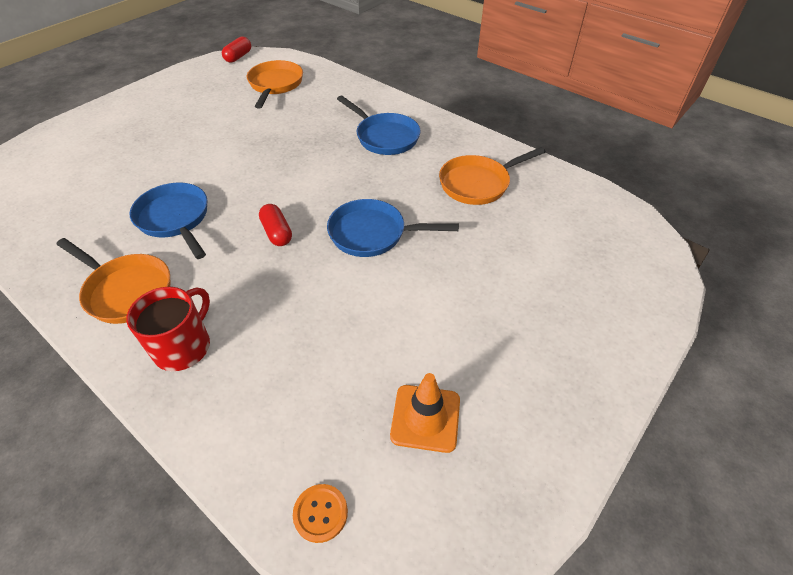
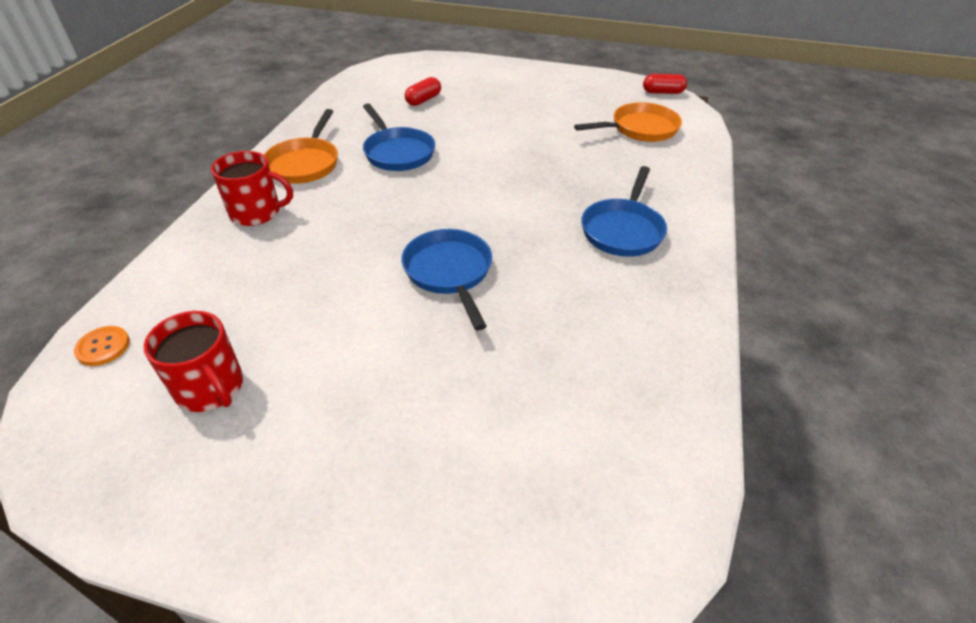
camera: 65 degrees right, 5 degrees down
blue pan [130,183,207,259] -> blue pan turned 120 degrees clockwise [363,104,435,171]
red capsule [259,204,292,246] -> red capsule moved to [405,77,441,106]
orange traffic cone [390,373,460,453] -> red mug [143,311,243,412]
orange pan [439,147,546,205] -> none

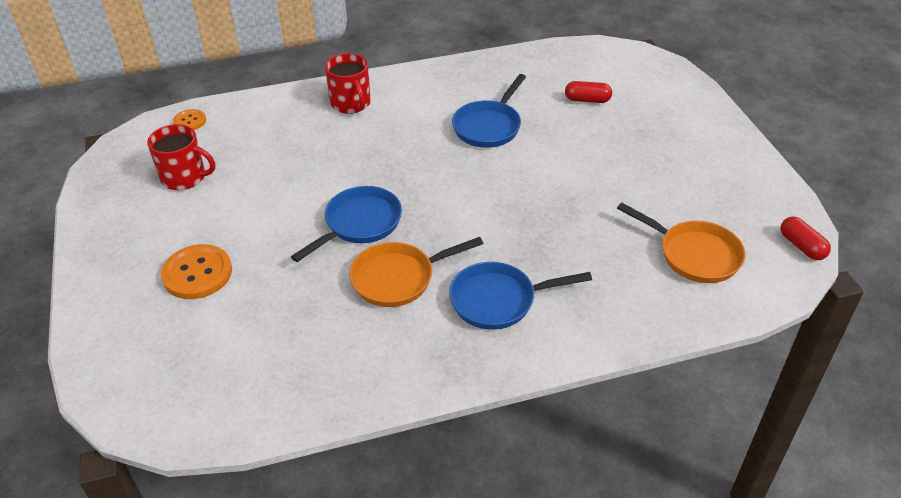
camera: 60 degrees right, 0 degrees up
red mug [143,311,243,412] -> red mug turned 90 degrees counterclockwise [147,124,215,190]
orange pan [264,109,338,184] -> orange pan moved to [349,237,484,307]
none -> orange button [161,244,232,299]

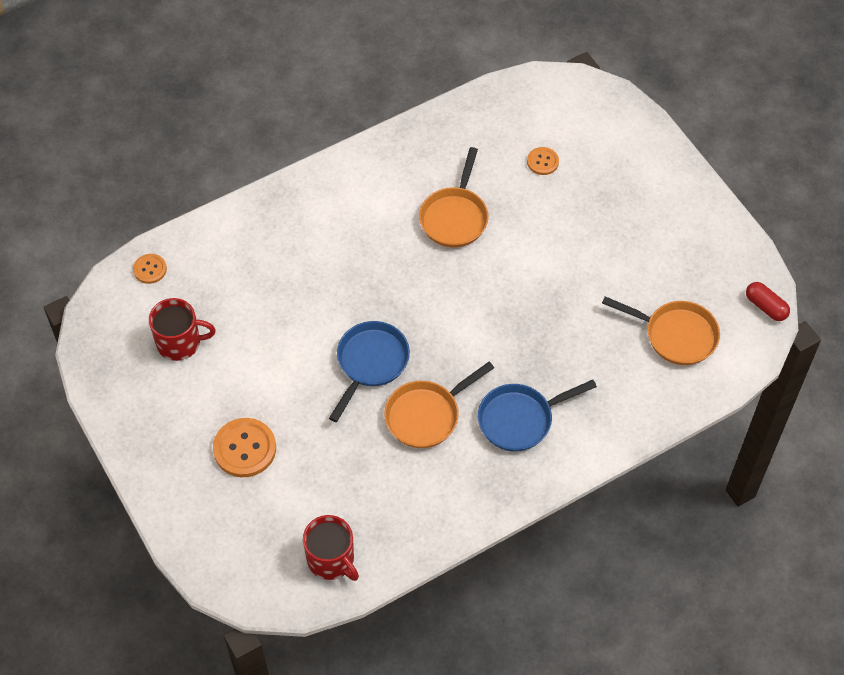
camera: 15 degrees left, 15 degrees up
red mug [325,53,371,114] -> red mug moved to [303,515,359,581]
blue pan [452,74,526,148] -> orange pan [419,147,489,248]
red capsule [565,81,612,103] -> orange button [527,147,559,175]

